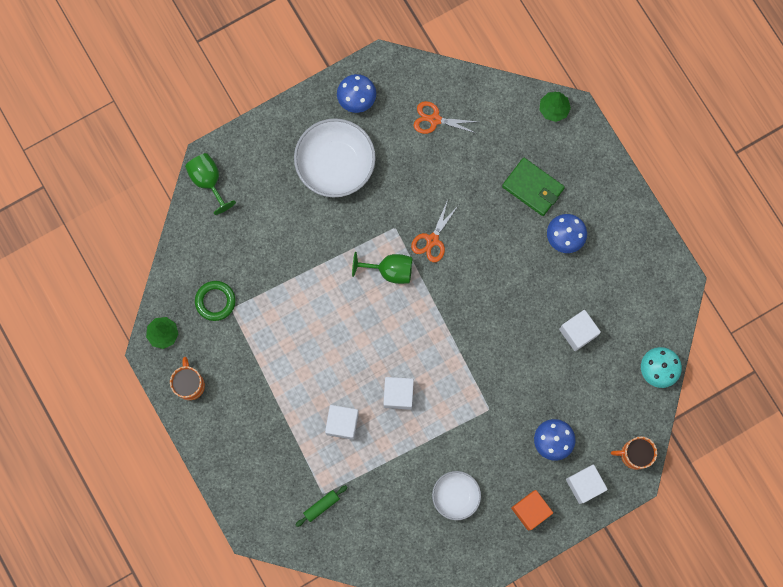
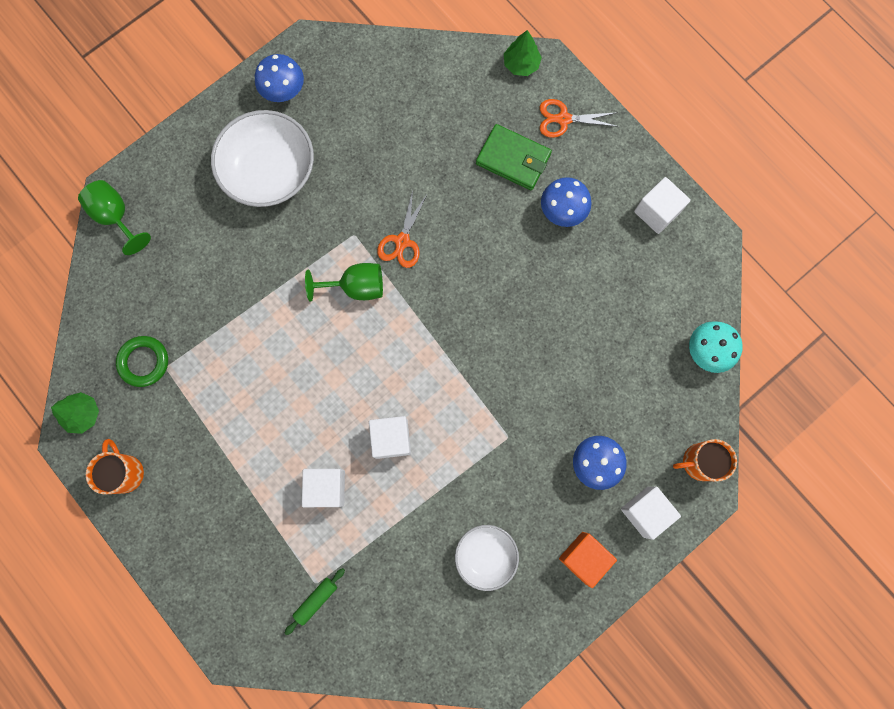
camera: 10 degrees left, 0 degrees up
orange scissors [413,101,478,134] -> orange scissors moved to [540,99,619,138]
white cube [559,310,601,351] -> white cube moved to [634,177,691,234]

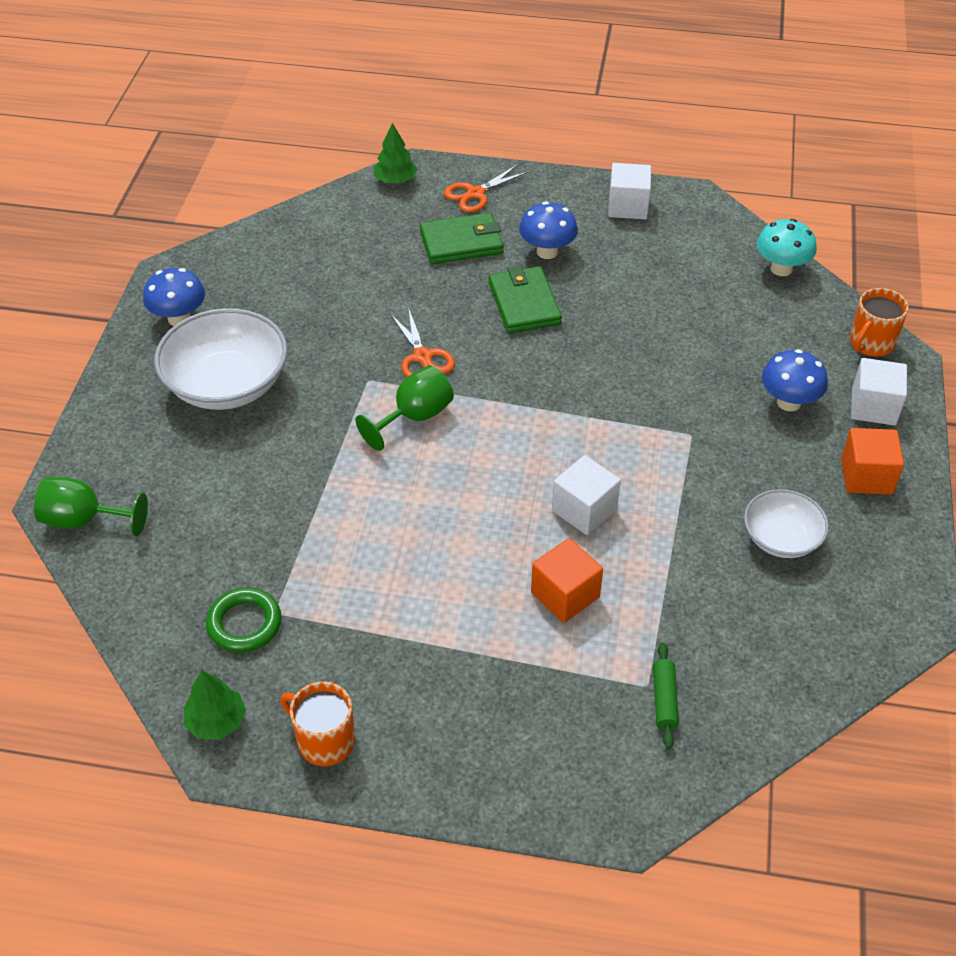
camera: 40 degrees left, 30 degrees down
white cube [302,469,345,507] -> orange cube [531,538,603,623]
none -> green wallet [489,266,562,333]

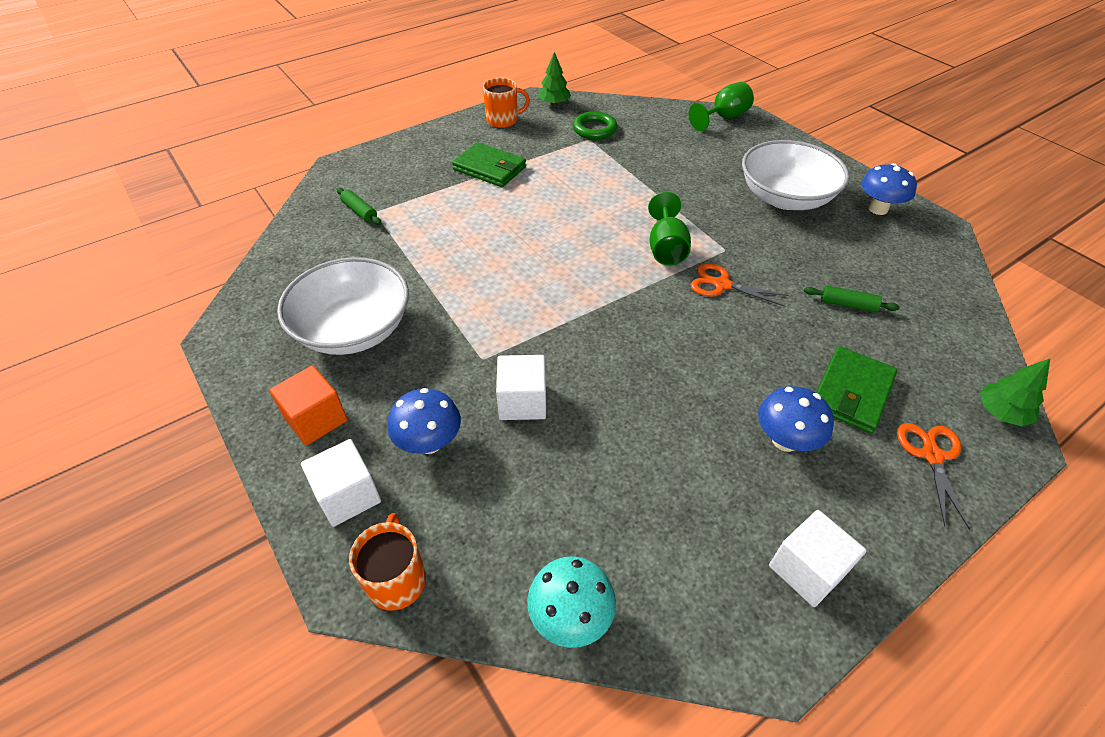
camera: 135 degrees right, 0 degrees up
green wallet [489,266,562,333] -> green wallet moved to [452,142,526,187]
orange cube [531,538,603,623] -> none
white cube [552,455,621,535] -> white cube moved to [496,355,546,420]
white bowl [744,489,829,558] -> white bowl [277,257,409,355], size x1.73
none -> green rolling pin [804,285,900,312]

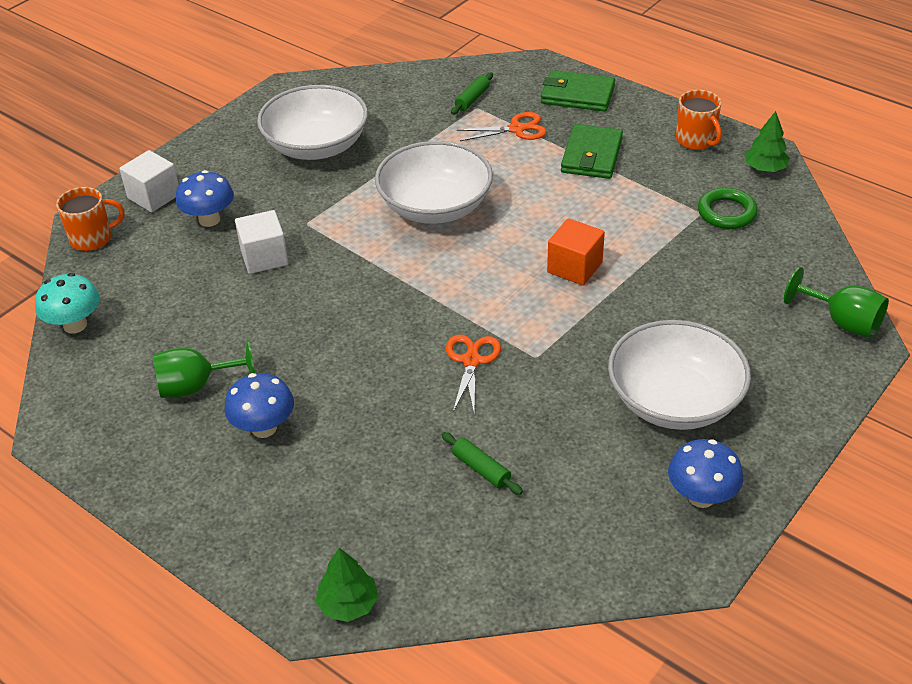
camera: 75 degrees right, 5 degrees down
orange cube [269,365,348,446] -> orange cube moved to [547,218,605,286]
green goblet [648,192,691,266] -> green goblet moved to [153,340,255,398]
white cube [769,510,867,607] -> none
green rolling pin [804,285,900,312] -> green rolling pin turned 45 degrees counterclockwise [442,432,523,495]
green wallet [816,346,897,434] -> green wallet moved to [541,70,615,112]
orange scissors [897,423,970,530] -> orange scissors moved to [457,112,546,141]
none -> white bowl [375,141,493,224]

